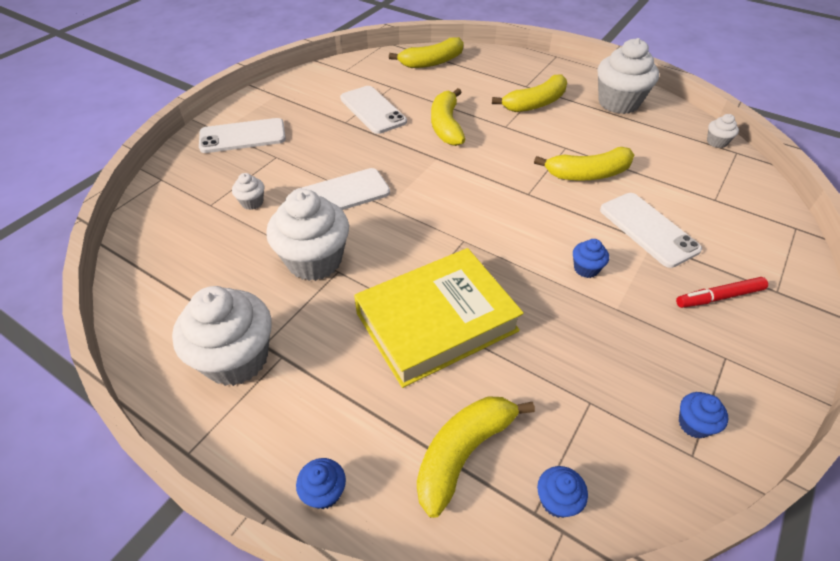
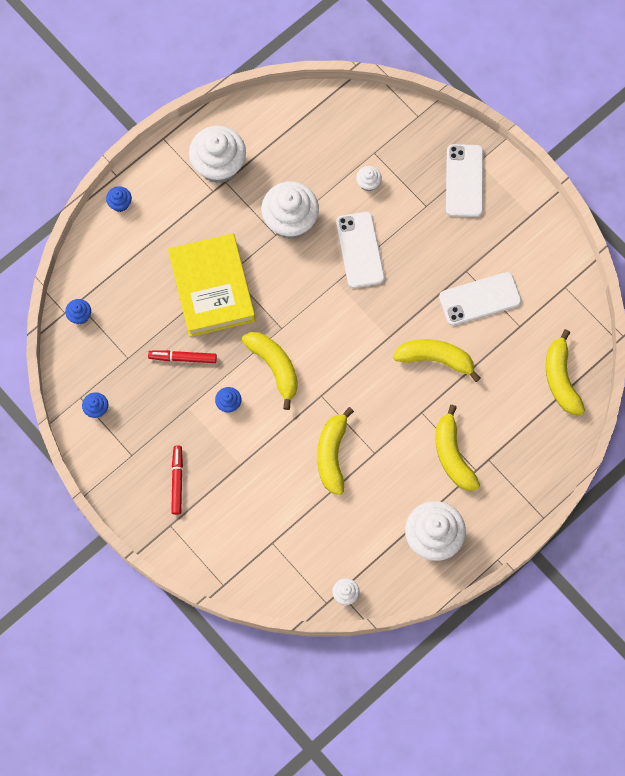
camera: 105 degrees right, 25 degrees up
yellow banana [417,397,535,518] -> yellow banana moved to [242,332,298,410]
white phone [600,193,702,268] -> none
none -> red marker [148,350,217,363]

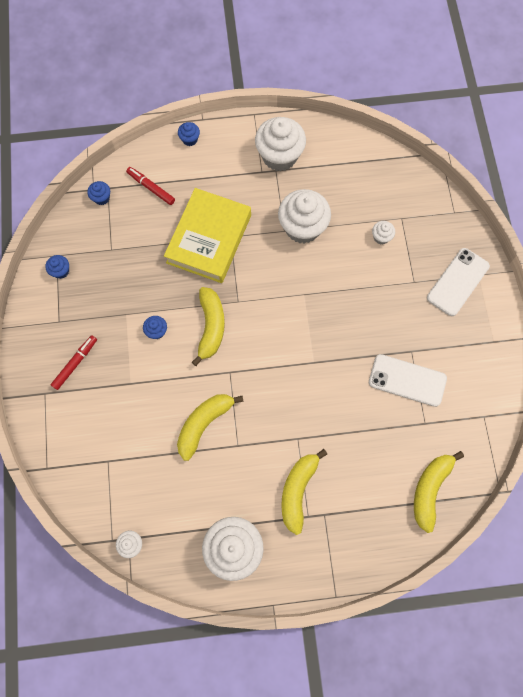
camera: 35 degrees right, 0 degrees up
red marker [148,350,217,363] -> red marker moved to [126,167,175,205]
white phone [336,212,385,288] -> none
yellow banana [393,339,481,382] -> none

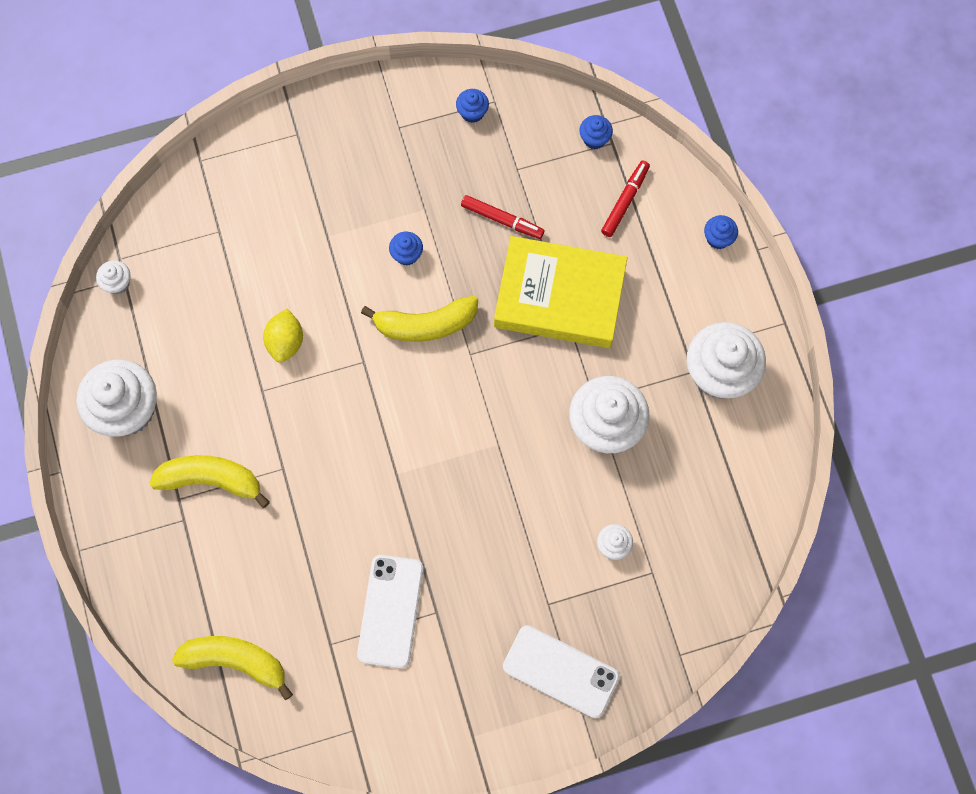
camera: 80 degrees right, 0 degrees up
red marker [51,335,97,390] -> red marker moved to [461,195,544,239]
yellow banana [177,394,244,461] -> yellow lemon [263,309,303,363]

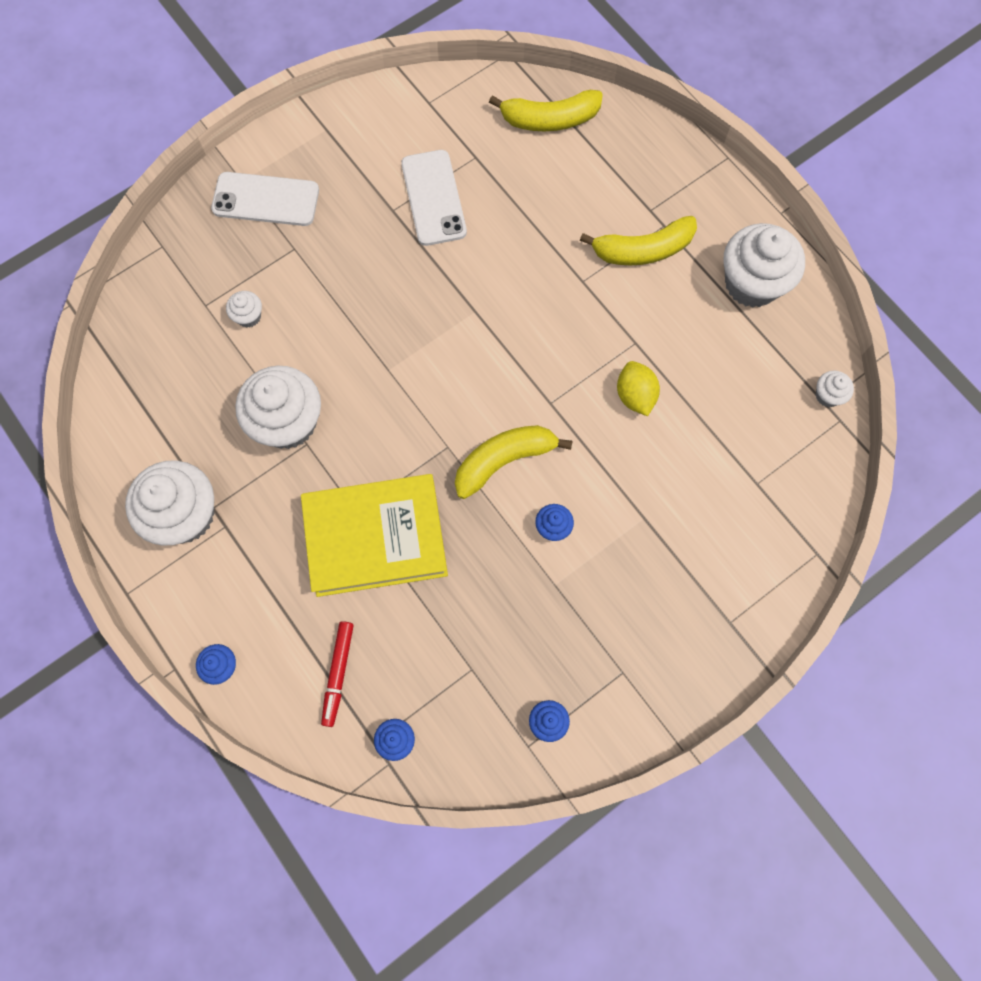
camera: 160 degrees right, 0 degrees up
red marker [461,195,544,239] -> none

